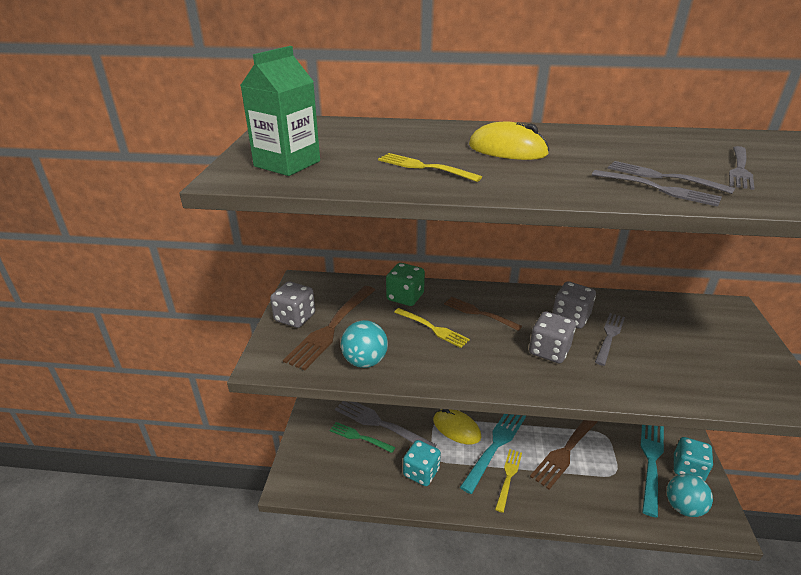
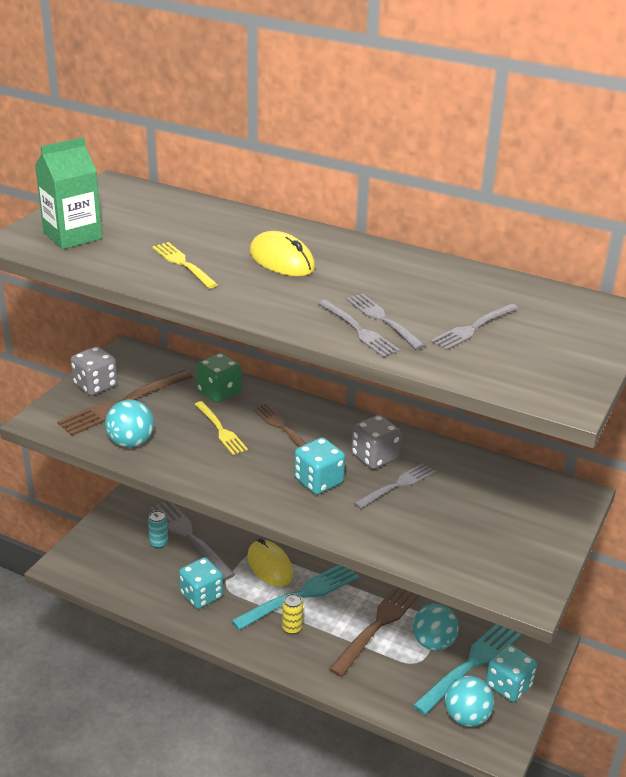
camera: 20 degrees right, 0 degrees up
green fork [330,422,395,453] -> turquoise can [148,510,168,548]
yellow fork [495,449,522,513] -> yellow can [282,594,303,634]
grey dice [529,312,576,363] -> turquoise dice [294,437,345,495]
brown fork [530,420,598,490] -> brown fork turned 150 degrees clockwise [329,586,419,677]
none -> turquoise ball [413,604,459,650]

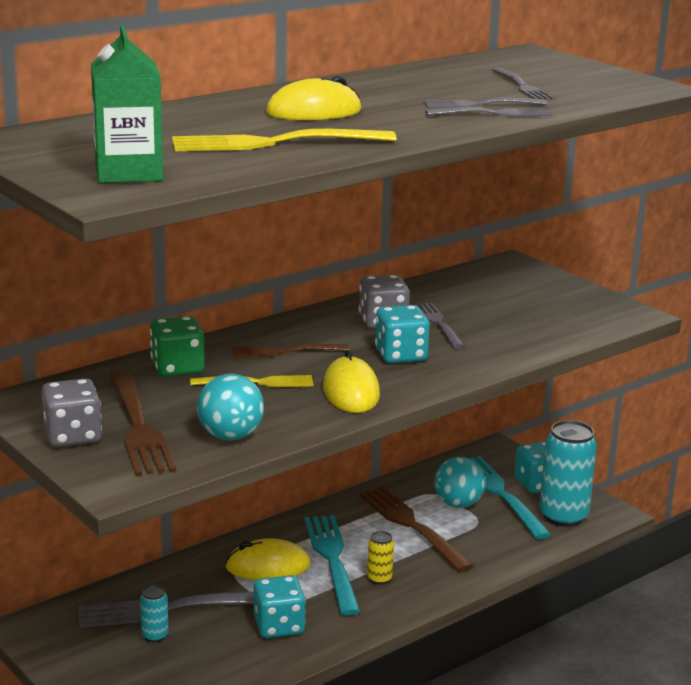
camera: 65 degrees left, 10 degrees down
yellow fork [152,242,218,288] -> yellow fork [172,129,397,151], size x1.64
turquoise ball [445,676,494,727] -> turquoise can [539,420,597,527]
none -> yellow mouse [323,350,380,413]

